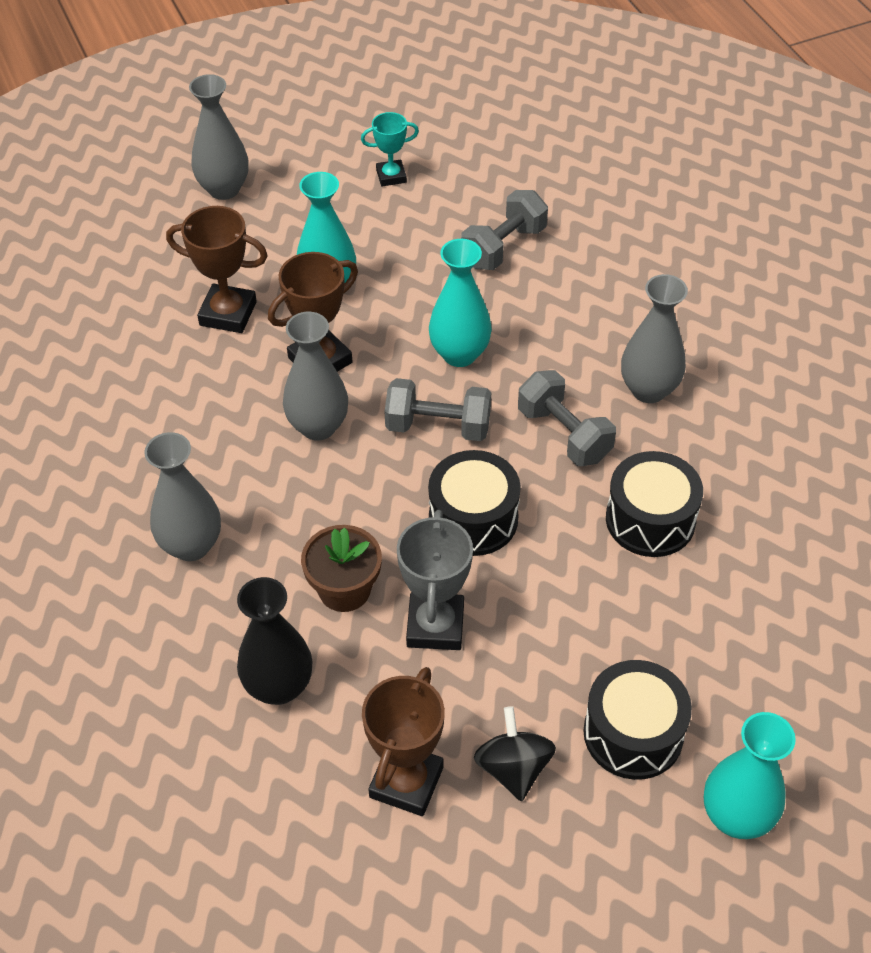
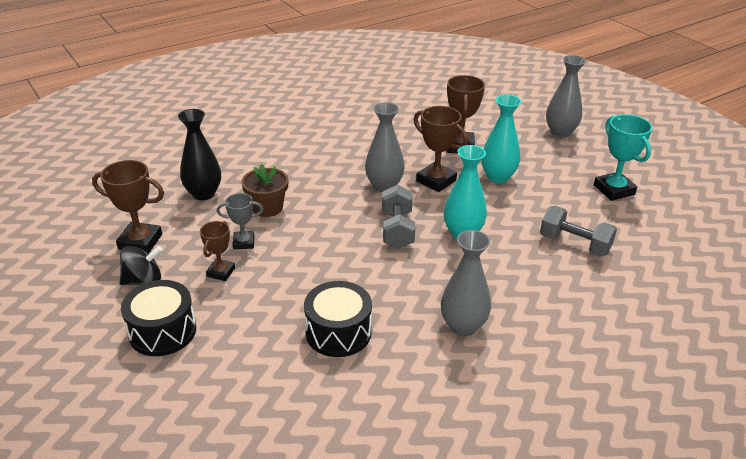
camera: 80 degrees right, 15 degrees down
grey vase [144,432,221,561] -> none
turquoise trophy [361,112,419,187] -> turquoise trophy [594,114,653,201], size x1.62
grey trophy [397,510,473,650] -> grey trophy [217,193,263,249], size x0.62
black drum [428,450,521,556] -> none
grey dumbbell [518,370,616,466] -> none
turquoise vase [704,712,796,839] -> none
none -> brown trophy [200,221,235,281]

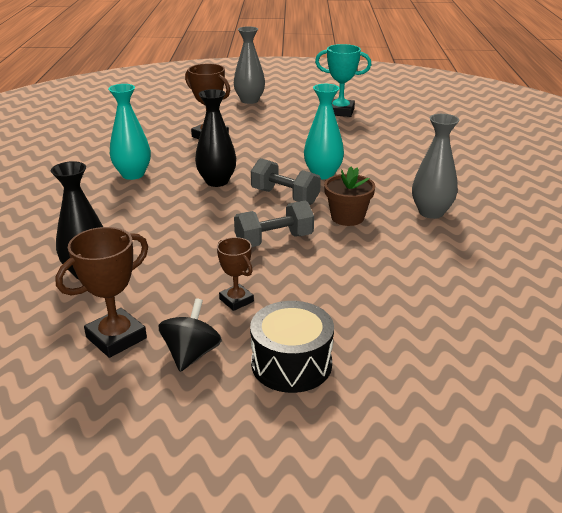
camera: 55 degrees left, 5 degrees down
grey trophy [217,193,263,249] -> none
brown flower pot [241,164,289,217] -> brown flower pot moved to [324,167,375,226]
black drum [304,281,372,357] -> none
grey vase [365,102,405,192] -> black vase [195,89,236,187]
brown trophy [414,106,468,192] -> none
turquoise vase [481,95,521,183] -> turquoise vase moved to [108,84,151,180]
grey dumbbell [540,206,617,257] -> grey dumbbell moved to [234,201,314,247]

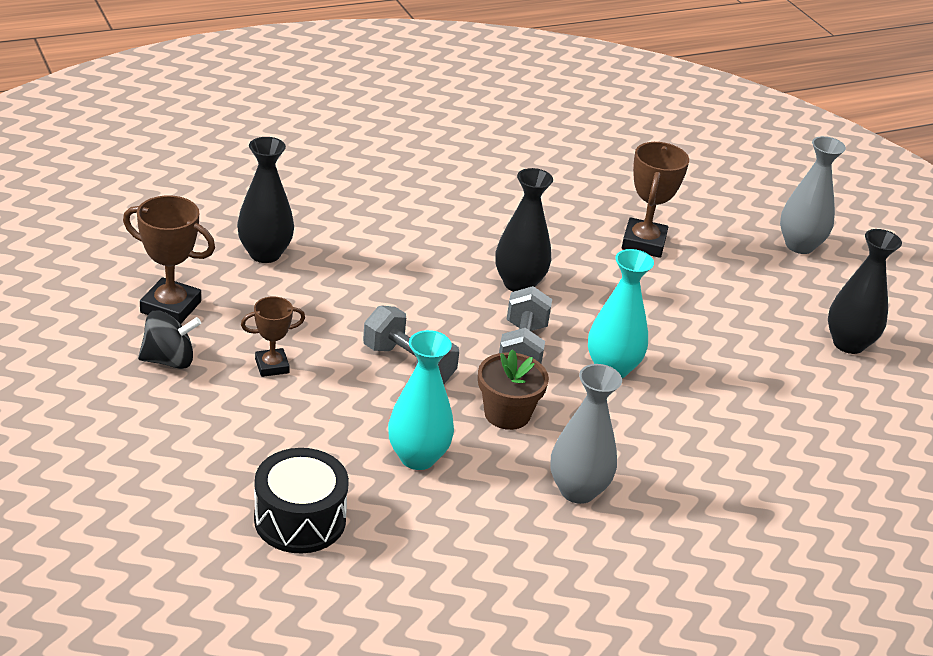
camera: 60 degrees right, 5 degrees up
turquoise vase [108,84,151,180] -> turquoise vase moved to [388,330,454,470]
brown trophy [217,237,254,311] -> brown trophy turned 45 degrees clockwise [241,296,305,377]
black drum [250,301,334,393] -> black drum moved to [254,448,349,553]
turquoise trophy [315,44,371,117] -> black vase [828,229,902,354]

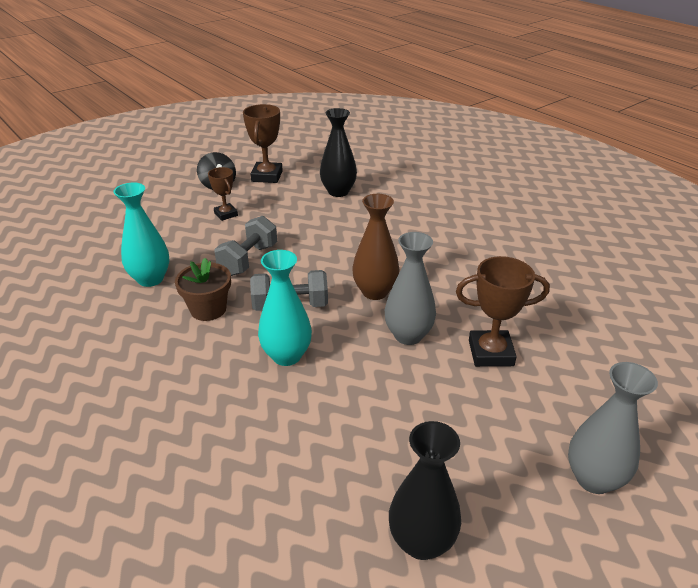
camera: 80 degrees right, 0 degrees up
black drum [254,448,349,553] -> none
black vase [495,168,553,292] -> brown vase [352,194,399,300]
grey vase [550,364,622,504] -> grey vase moved to [385,232,436,345]

